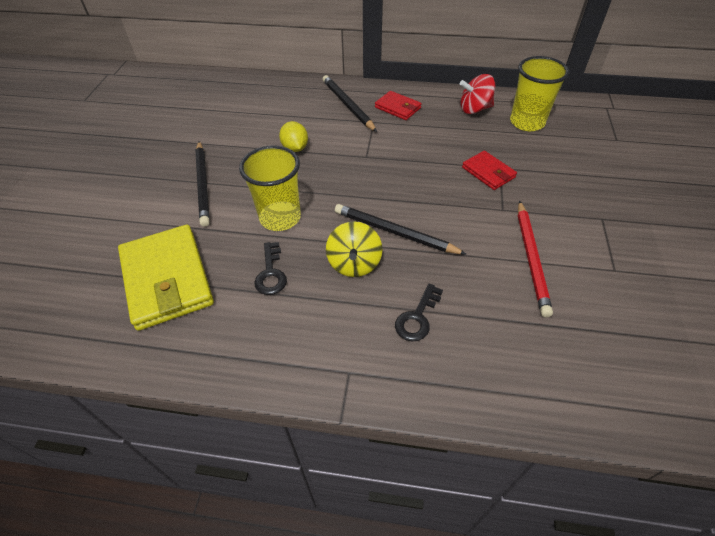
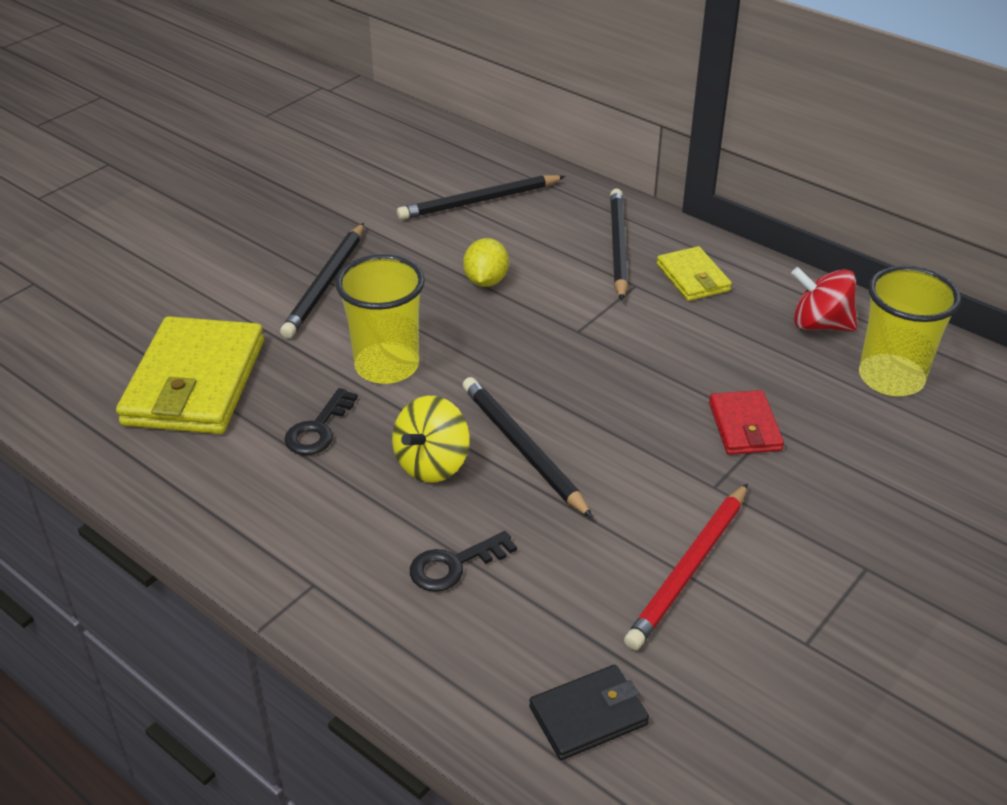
camera: 30 degrees right, 10 degrees down
red wallet [375,91,422,120] -> yellow wallet [657,246,732,301]
none -> black pencil [397,175,565,220]
none -> black wallet [529,665,649,760]

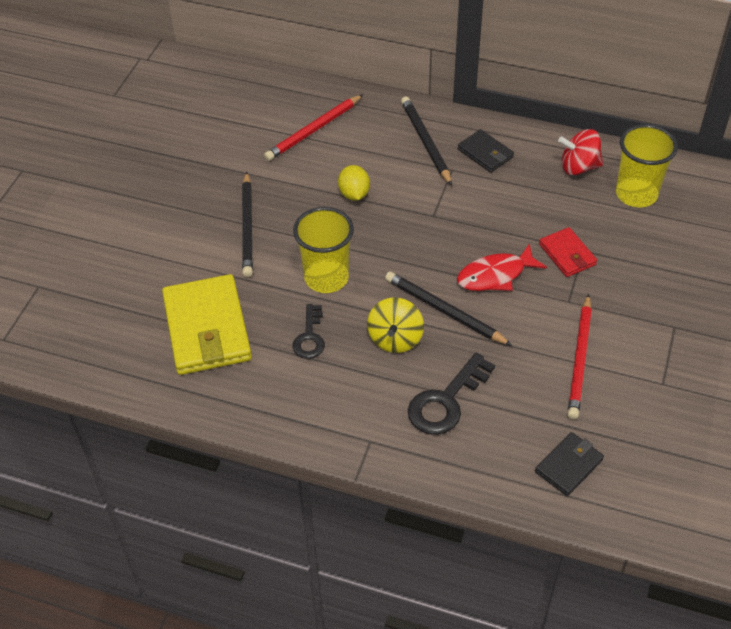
camera: 20 degrees left, 10 degrees up
black pencil [397,175,565,220] -> red pencil [264,94,363,161]
black key [410,531,517,592] -> black key [408,353,495,435], size x1.56
yellow wallet [657,246,732,301] -> black wallet [458,129,514,173]
none -> red fish [457,243,547,291]

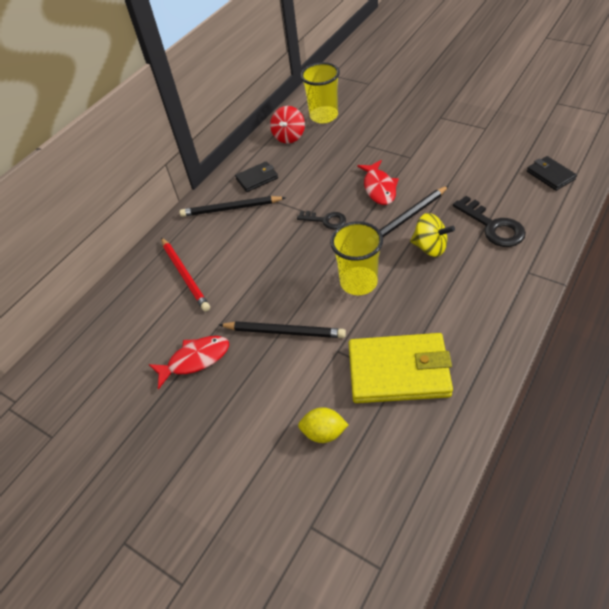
camera: 70 degrees left, 0 degrees up
black key [292,304,325,359] -> black key moved to [297,211,346,229]
yellow lemon [338,165,370,201] -> yellow lemon moved to [298,407,349,443]
red wallet [539,227,597,277] -> none
red pencil [567,294,592,419] -> none
none -> red fish [148,336,229,390]

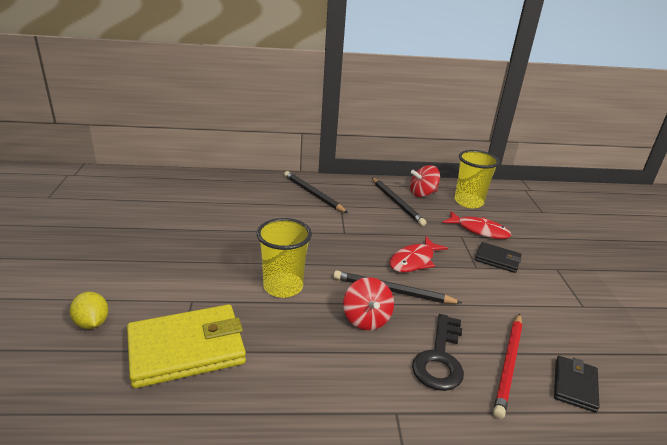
camera: 45 degrees right, 20 degrees down
red fish [148,336,229,390] -> red fish moved to [442,211,511,239]
red pencil [161,237,210,312] -> red pencil moved to [493,314,523,419]
black pencil [219,321,346,338] -> black pencil moved to [372,178,427,226]
black wallet [235,161,278,192] -> black wallet moved to [475,242,522,273]
black key [297,211,346,229] -> none
yellow wallet [349,333,453,403] -> yellow wallet turned 75 degrees counterclockwise [127,304,246,388]
yellow spinning top [410,213,455,257] -> red spinning top [343,277,394,330]

